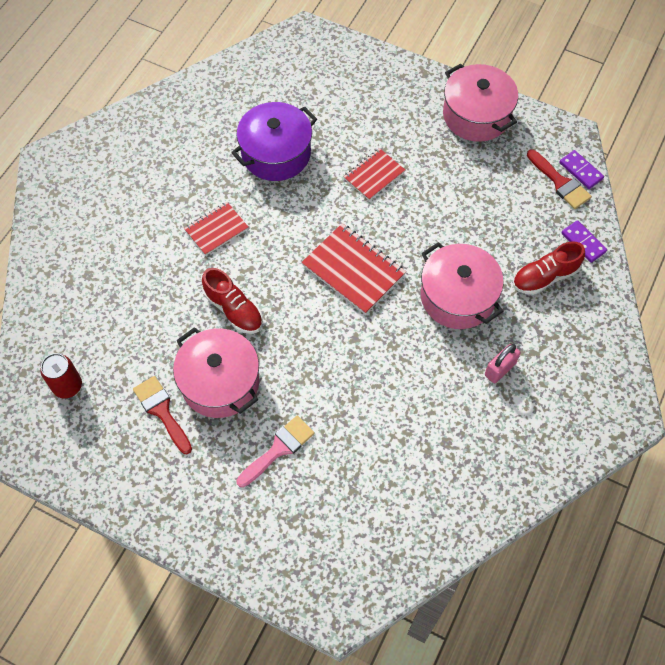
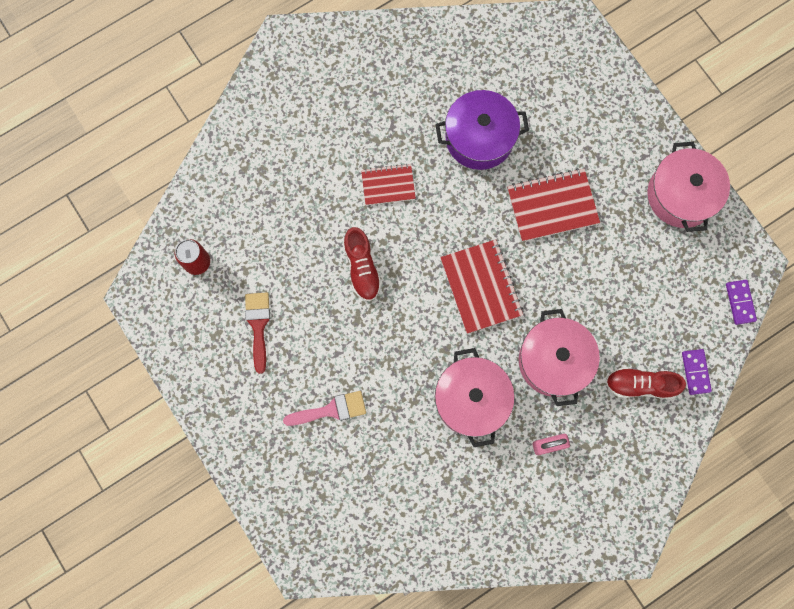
camera: 30 degrees right, 15 degrees up
pink pot [173,327,259,418] -> pink pot moved to [435,348,515,447]
red notebook [343,148,405,200] -> red notebook [507,168,600,242], size x1.59
red brush [527,149,592,209] -> none

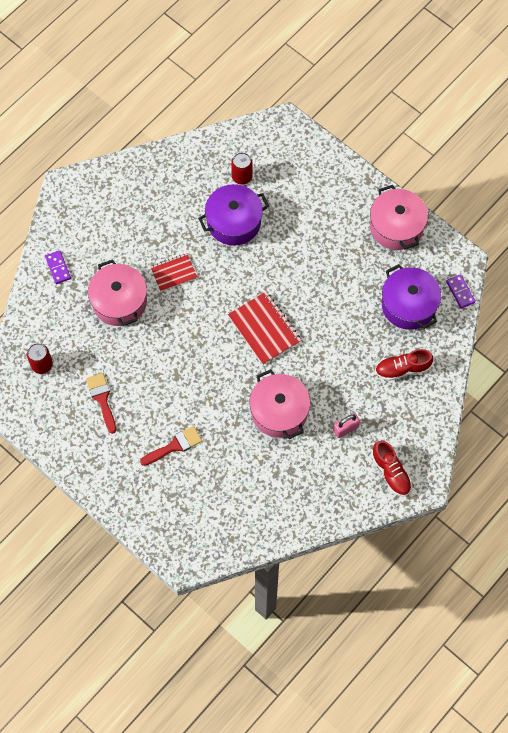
camera: 15 degrees left, 10 degrees down
pink brush [283,391,366,426] -> red brush [140,426,202,466]
red shoe [343,227,382,301] -> red shoe moved to [371,441,412,496]
red notebook [507,168,600,242] -> none
pink pot [519,309,600,406] -> pink pot moved to [88,259,147,326]
purple domino [682,349,712,395] -> purple domino moved to [45,250,71,284]
none -> red can [231,152,253,185]
none -> purple pot [382,264,441,330]

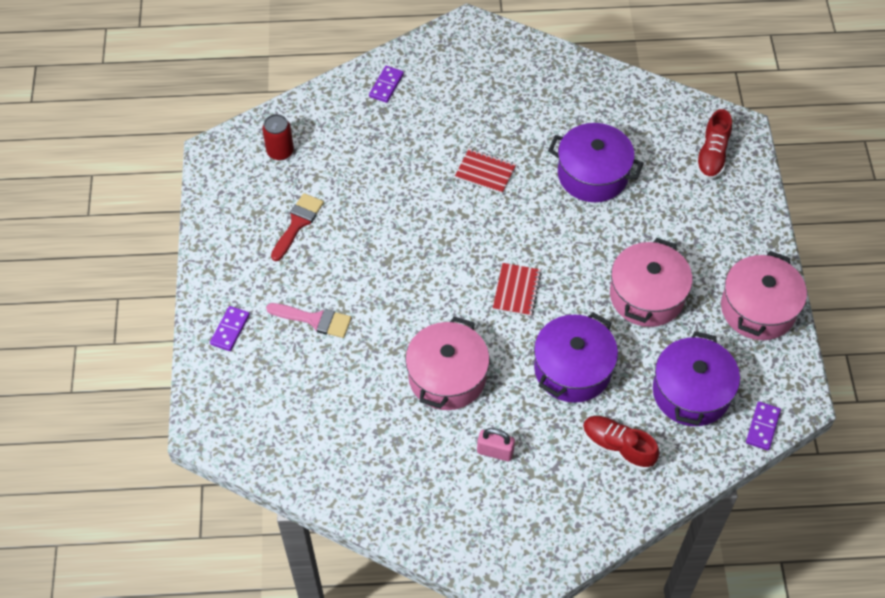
camera: 45 degrees right, 10 degrees down
pink pot [88,259,147,326] -> pink pot moved to [610,238,692,327]
red brush [140,426,202,466] -> pink brush [266,303,351,338]
red notebook [228,292,301,365] -> red notebook [493,263,542,316], size x0.63
red can [231,152,253,185] -> none
red shoe [371,441,412,496] -> red shoe moved to [696,109,732,179]
none -> purple domino [210,306,250,351]
none -> purple pot [534,312,618,403]

